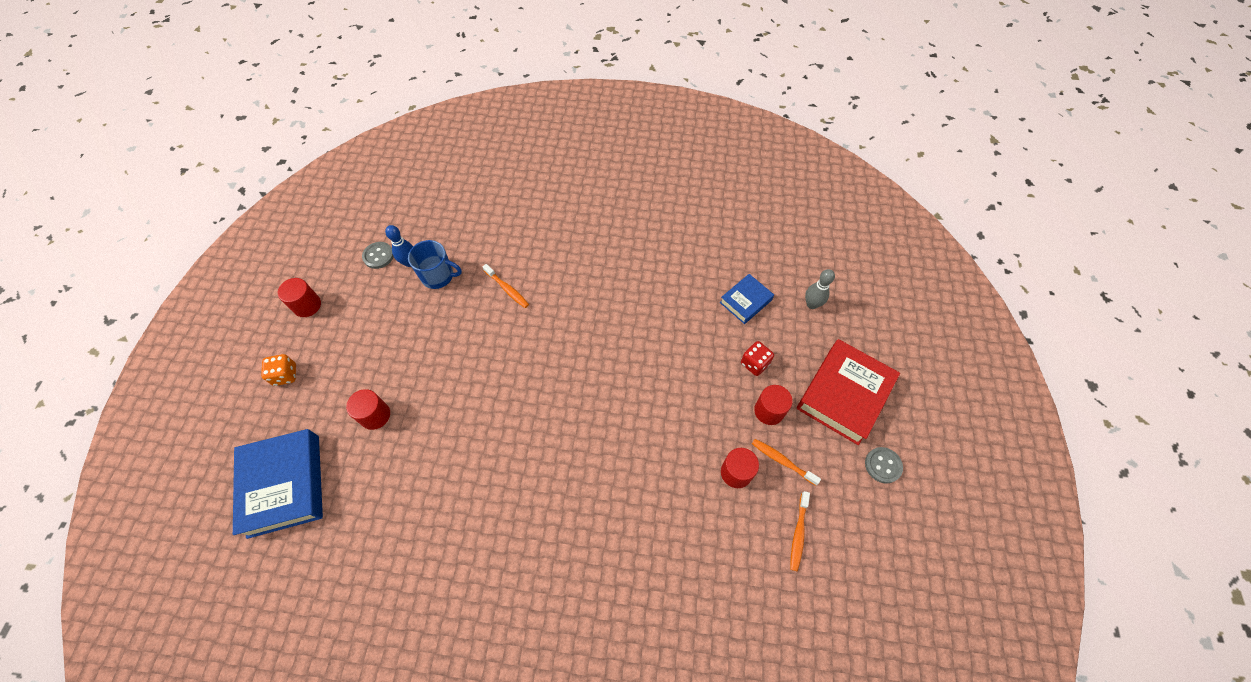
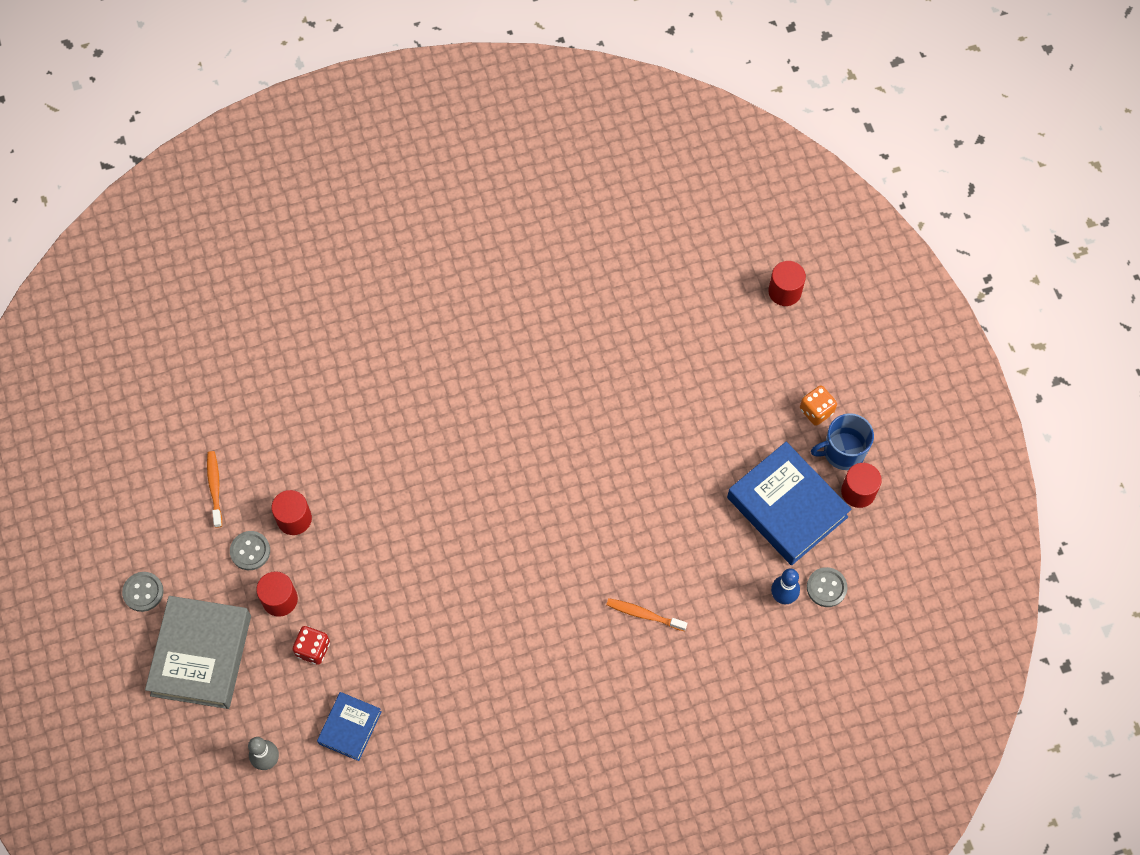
camera: 155 degrees right, 5 degrees up
blue book [233,429,323,539] -> blue book moved to [727,442,852,565]
red cylinder [346,389,390,430] -> red cylinder moved to [768,261,806,306]
blue mug [408,240,462,289] -> blue mug moved to [811,413,874,470]
orange toothbrush [752,439,821,486] -> grey button [230,531,270,570]
red book [797,339,900,445] -> grey book [145,596,251,709]

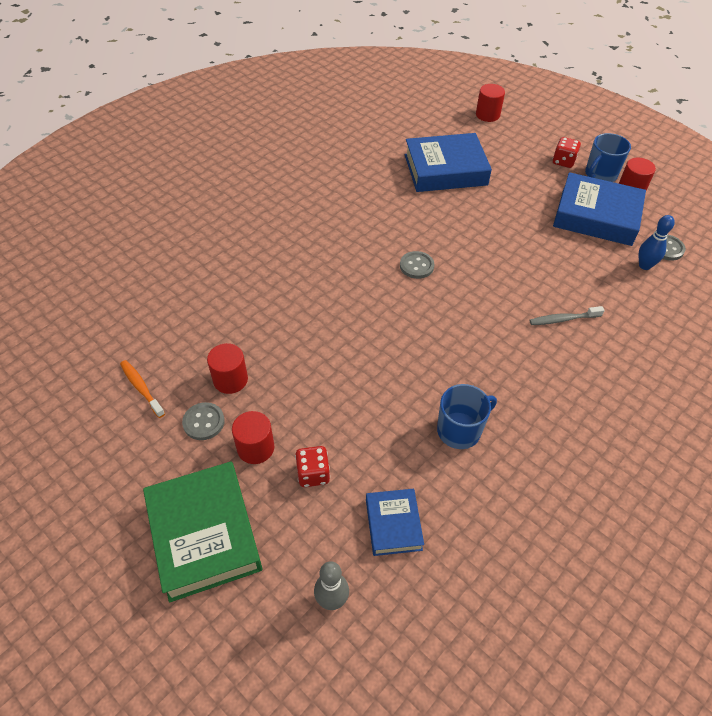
camera: 30 degrees left, 15 degrees down
grey button [122,572,164,612] -> grey button moved to [400,251,434,279]
grey book [145,596,251,709] -> green book [143,461,262,602]
orange toothbrush [606,598,687,631] -> grey toothbrush [530,306,605,325]
orange dice [800,386,837,426] -> red dice [553,137,581,168]
none -> blue book [405,133,492,192]
none -> blue mug [437,384,497,449]

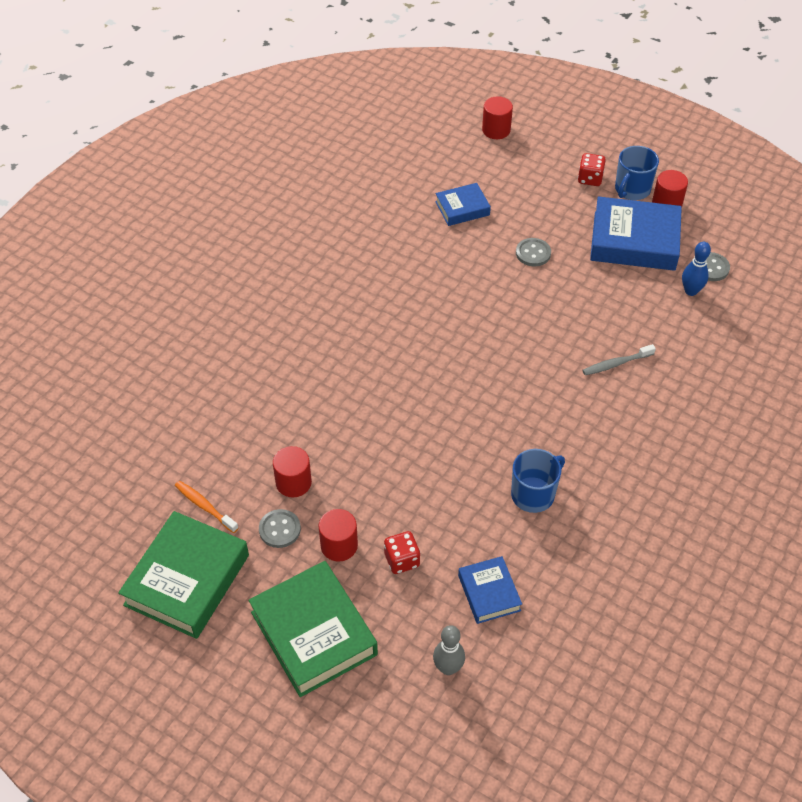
camera: 10 degrees left, 0 degrees up
grey button [400,251,434,279] -> grey button moved to [516,238,551,266]
blue book [405,133,492,192] -> blue book [435,183,491,226], size x0.55
none -> green book [118,511,249,639]

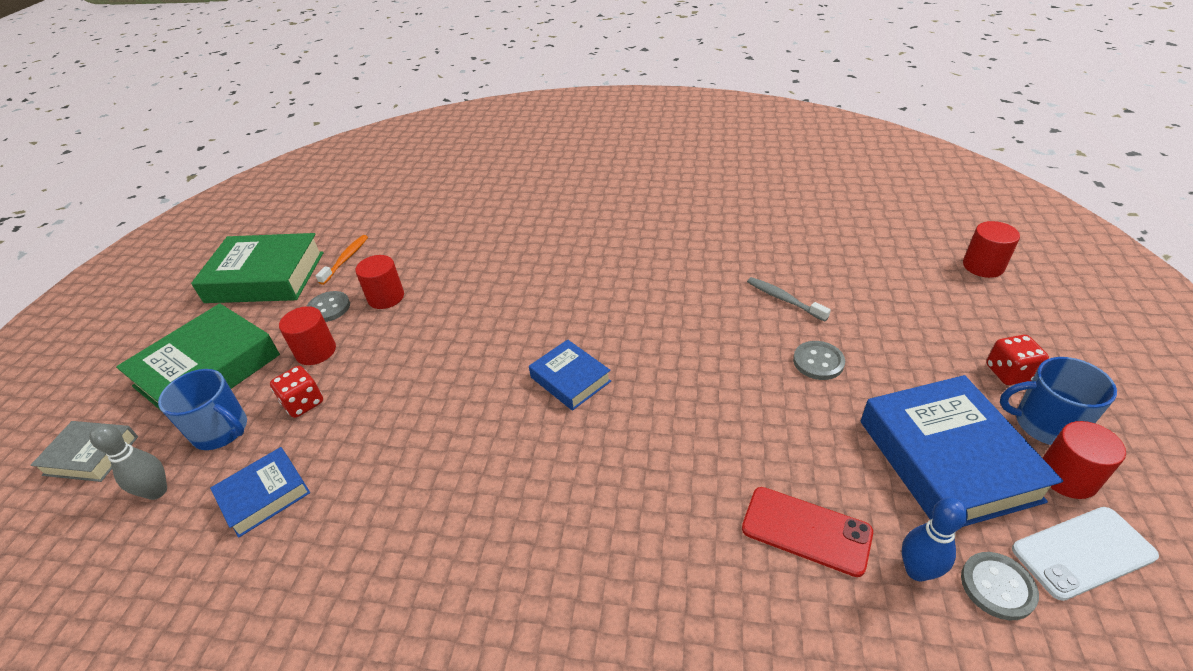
camera: 70 degrees right, 10 degrees down
blue book [435,183,491,226] -> blue book moved to [529,339,611,411]
blue mug [511,449,565,513] -> blue mug moved to [158,369,247,450]
grey toothbrush [582,344,656,375] -> grey toothbrush moved to [747,277,831,322]
none -> grey book [30,421,138,482]
none -> red phone [742,487,873,577]
none -> white phone [1012,507,1159,601]

